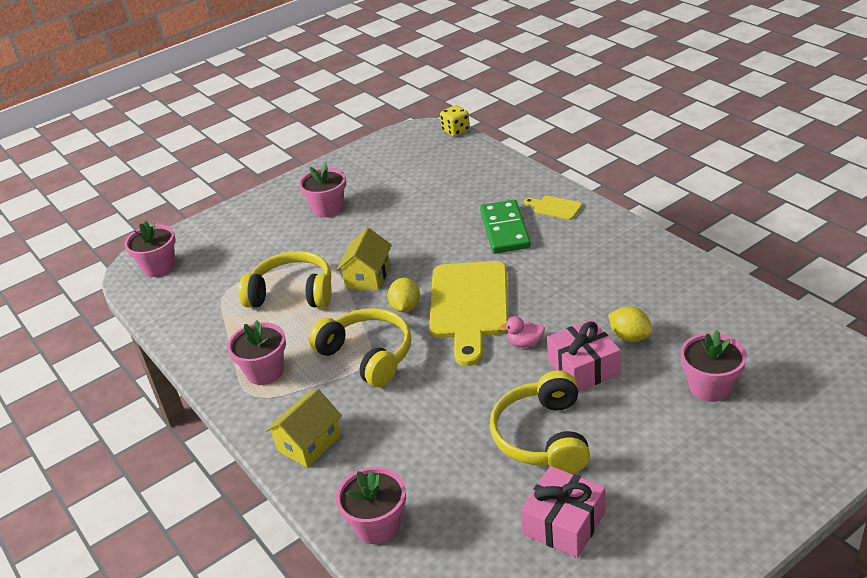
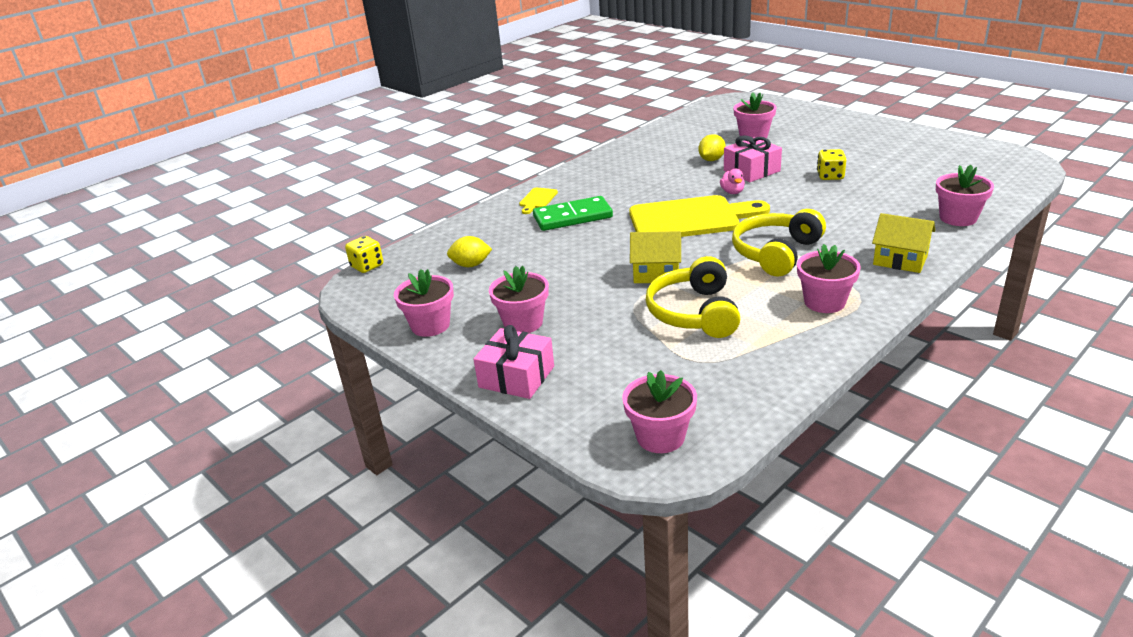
camera: 100 degrees left, 5 degrees down
yellow lemon [388,278,420,312] -> yellow lemon moved to [447,236,492,267]
yellow headphones [490,370,590,473] -> yellow dice [817,149,846,180]
pink gift [521,466,606,558] -> pink gift moved to [473,325,554,399]
none -> pink flower pot [394,269,454,337]

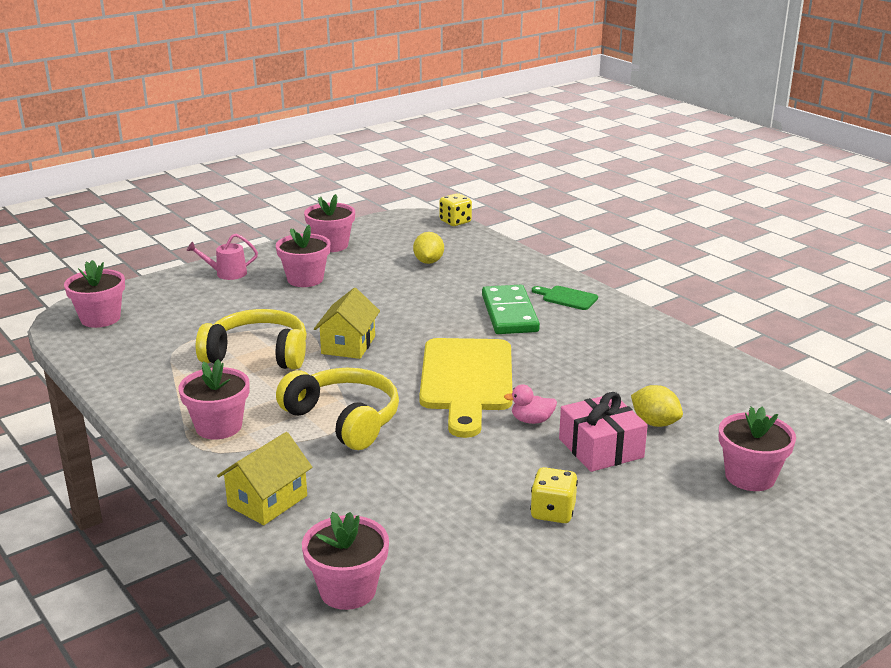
camera: 95 degrees right, 5 degrees down
pink gift [473,325,554,399] -> pink watering can [187,234,258,280]
yellow cutting board [519,188,558,214] -> green cutting board [532,286,598,310]

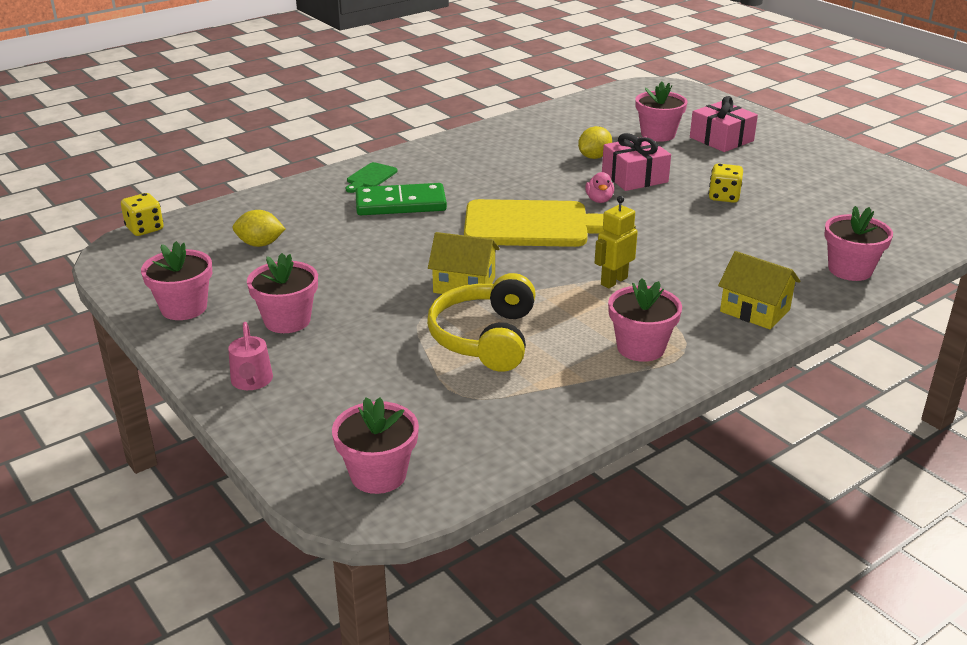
camera: 90 degrees left, 5 degrees up
yellow headphones [276,368,399,450] -> yellow robot [595,196,638,288]
none -> pink gift [690,96,758,152]

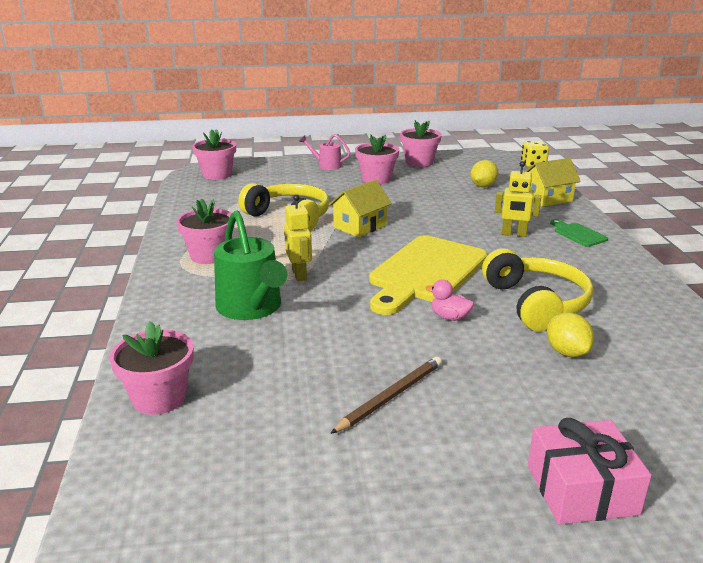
camera: 120 degrees right, 5 degrees down
green domino [356,183,447,215] -> yellow robot [495,161,541,237]
pink gift [602,133,671,191] -> none
pink flower pot [635,82,687,142] -> none
yellow dice [708,164,743,203] -> brown pencil [330,357,442,434]
yellow house [718,251,800,329] -> yellow house moved to [525,158,581,207]
none -> green watering can [214,210,287,320]
none -> yellow headphones [482,248,593,331]

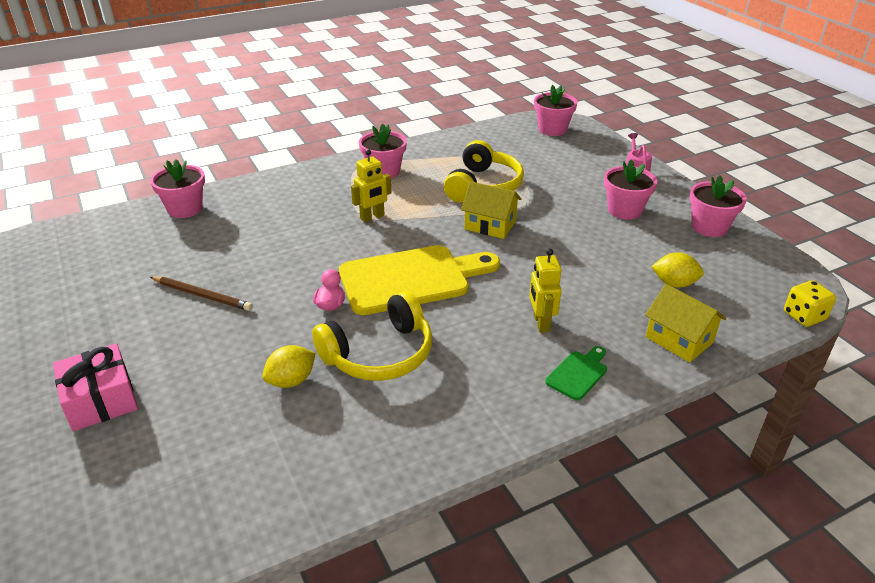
camera: 70 degrees right, 10 degrees up
green watering can [214,210,287,320] -> none
yellow cutting board [369,235,488,315] -> yellow cutting board turned 150 degrees clockwise [339,245,500,315]

